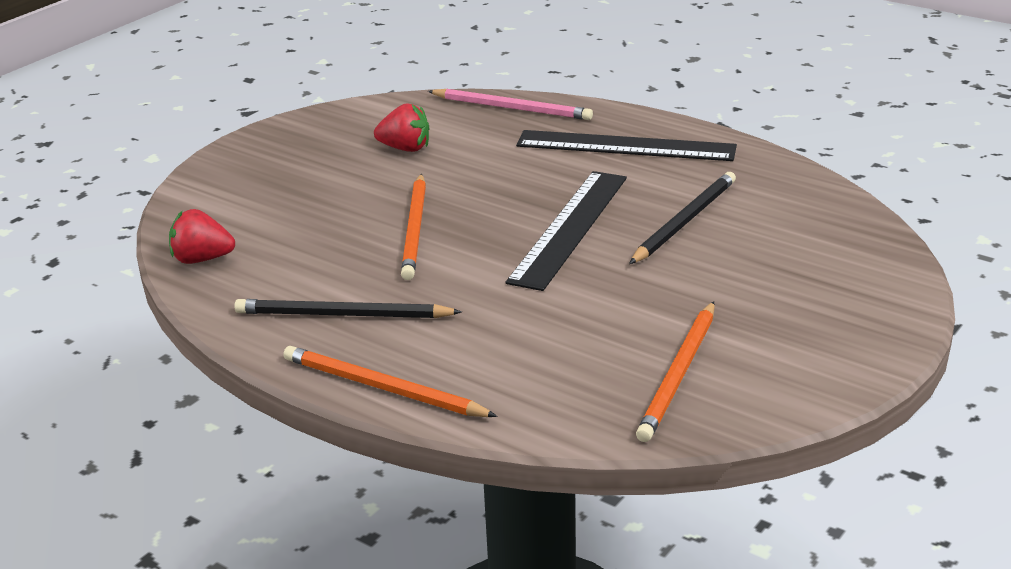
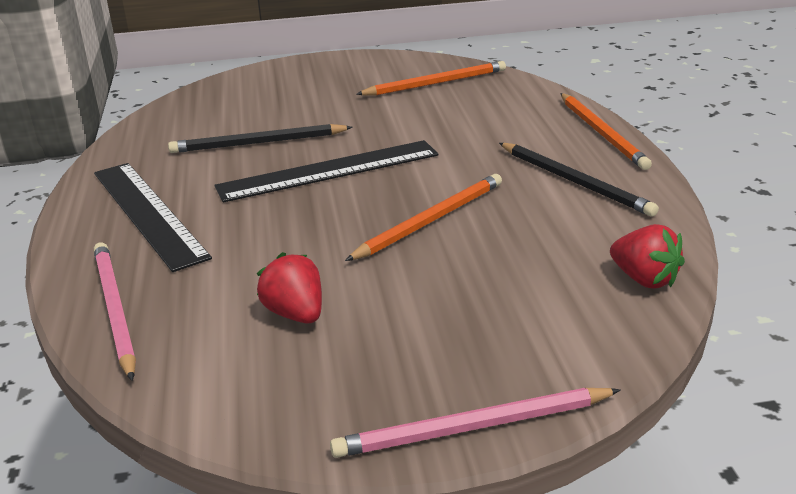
camera: 135 degrees left, 0 degrees up
none -> pink pencil [330,388,620,458]

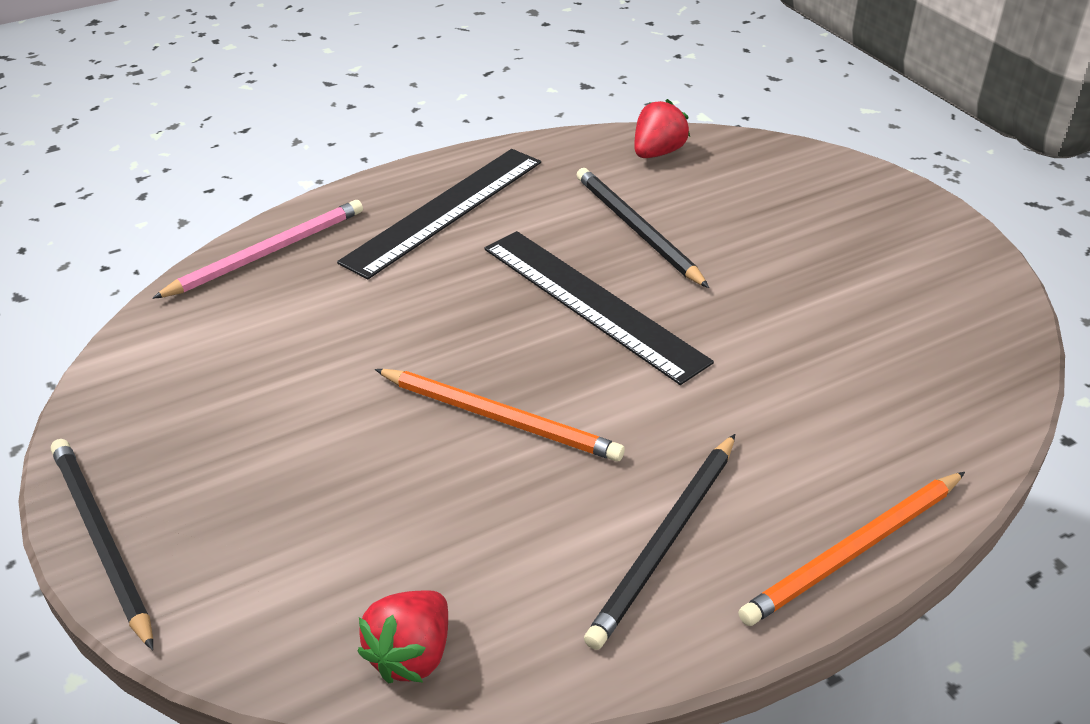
camera: 70 degrees right, 10 degrees up
red strawberry [257,252,322,323] -> red strawberry moved to [634,99,690,158]
pink pencil [330,388,620,458] -> black pencil [51,439,153,650]
orange pencil [356,61,506,96] -> none

